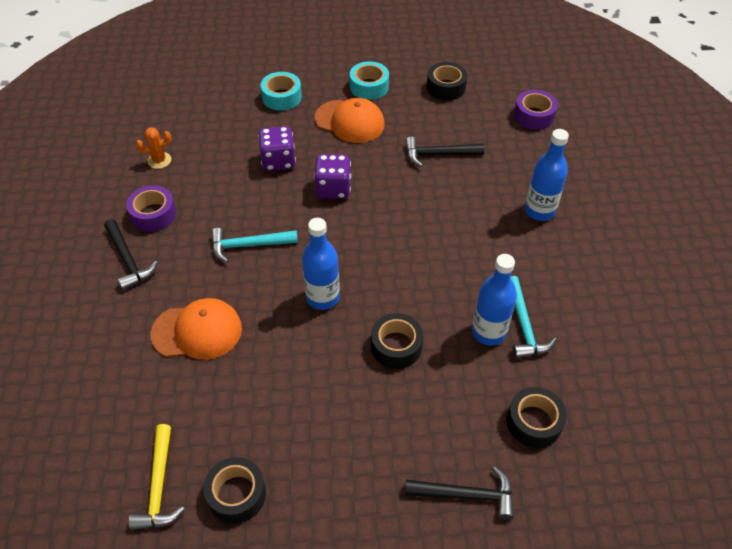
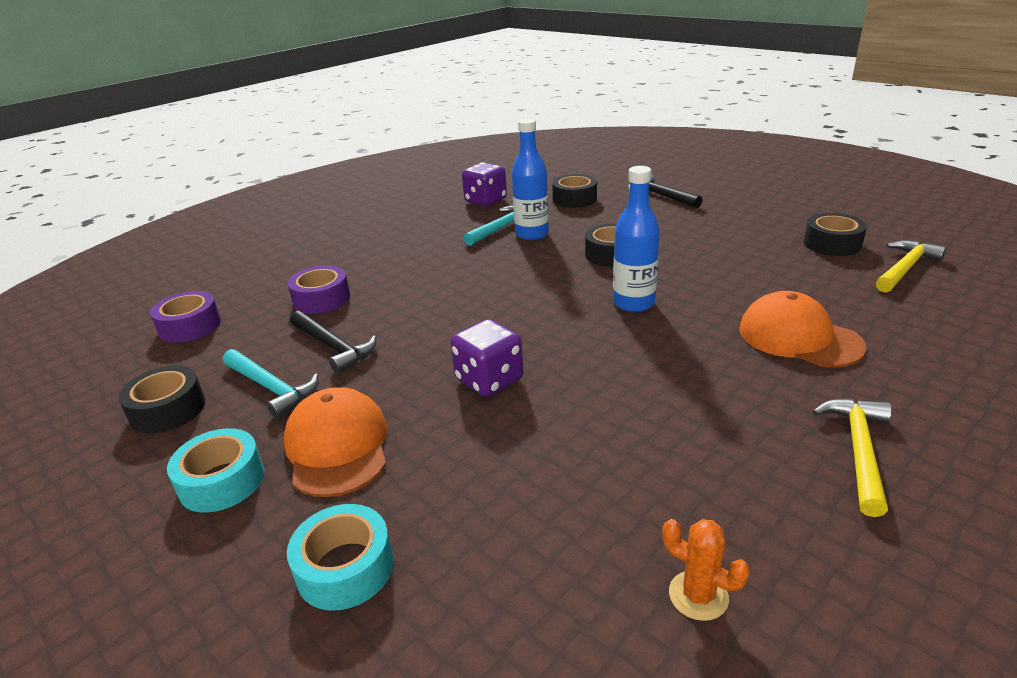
camera: 130 degrees left, 20 degrees down
black hammer [104,219,158,290] -> yellow hammer [813,398,892,517]
purple tape [126,185,176,232] -> purple tape moved to [288,265,350,314]
turquoise hammer [211,228,298,263] -> turquoise hammer moved to [223,349,319,419]
purple dice [258,126,296,171] -> purple dice moved to [462,162,507,206]
blue bottle [525,129,569,221] -> none

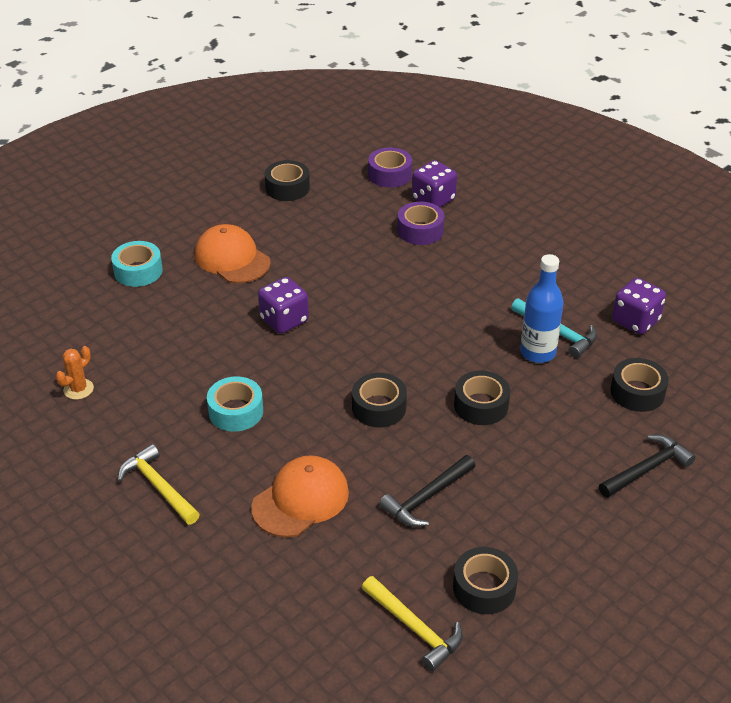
camera: 90 degrees right, 10 degrees up
turquoise tape [167,428,264,513] -> turquoise tape moved to [207,376,263,432]
turquoise hammer [223,349,319,419] -> none
orange cap [283,387,387,497] -> orange cap turned 120 degrees counterclockwise [195,224,271,283]
black hammer [290,311,376,374] -> black hammer moved to [379,455,476,527]
blue bottle [613,166,660,312] -> black tape [352,373,407,427]
yellow hammer [813,398,892,517] -> yellow hammer turned 150 degrees counterclockwise [118,444,200,525]
none -> purple dice [412,160,457,207]

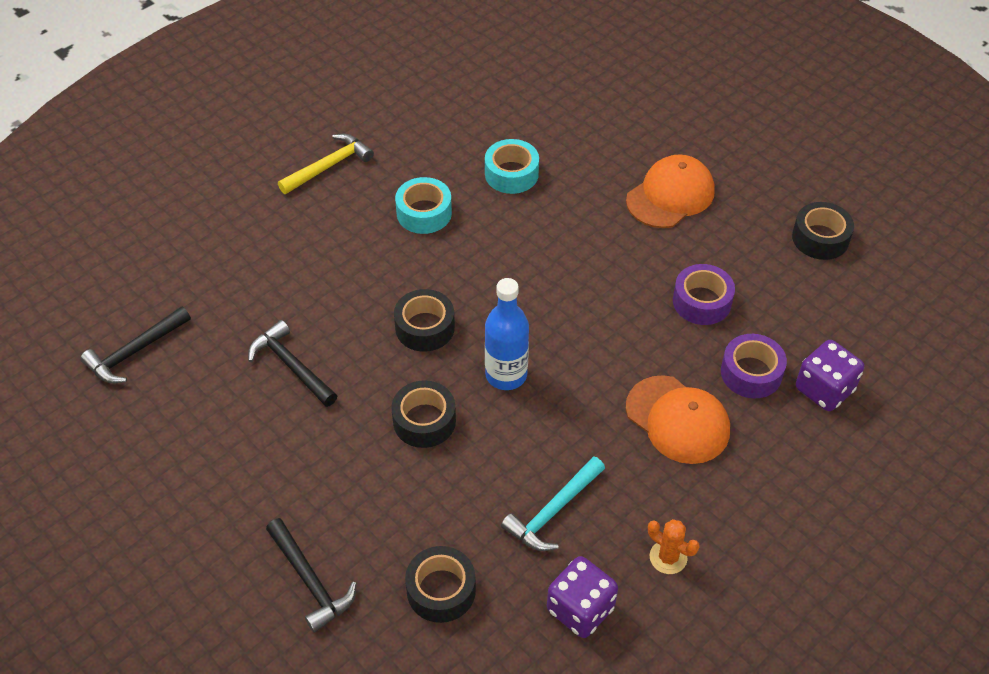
camera: 90 degrees right, 10 degrees up
orange cactus [56,346,94,400] -> orange cactus moved to [648,519,700,574]
turquoise tape [111,241,163,287] -> turquoise tape moved to [485,139,539,194]
orange cap [251,455,349,537] -> orange cap moved to [626,375,730,464]
purple dice [258,277,309,334] -> none
yellow hammer [362,576,463,671] -> black hammer [80,306,191,383]
purple tape [368,148,412,188] -> purple tape moved to [673,264,735,325]
black tape [453,547,518,614] -> none
blue bottle [520,254,564,363] -> blue bottle moved to [485,278,529,390]

